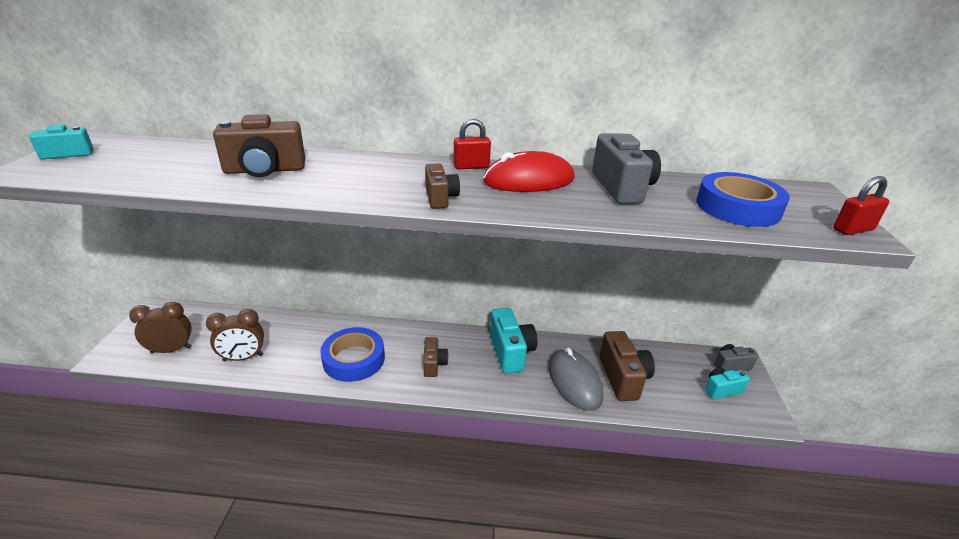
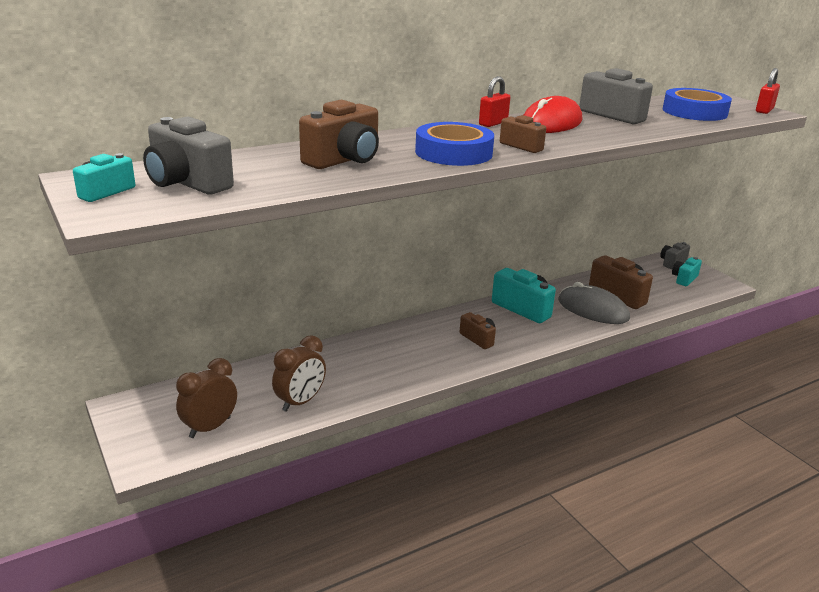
camera: 35 degrees left, 5 degrees down
blue tape [320,327,385,382] -> blue tape moved to [415,122,494,166]
none -> grey camera [143,116,234,194]

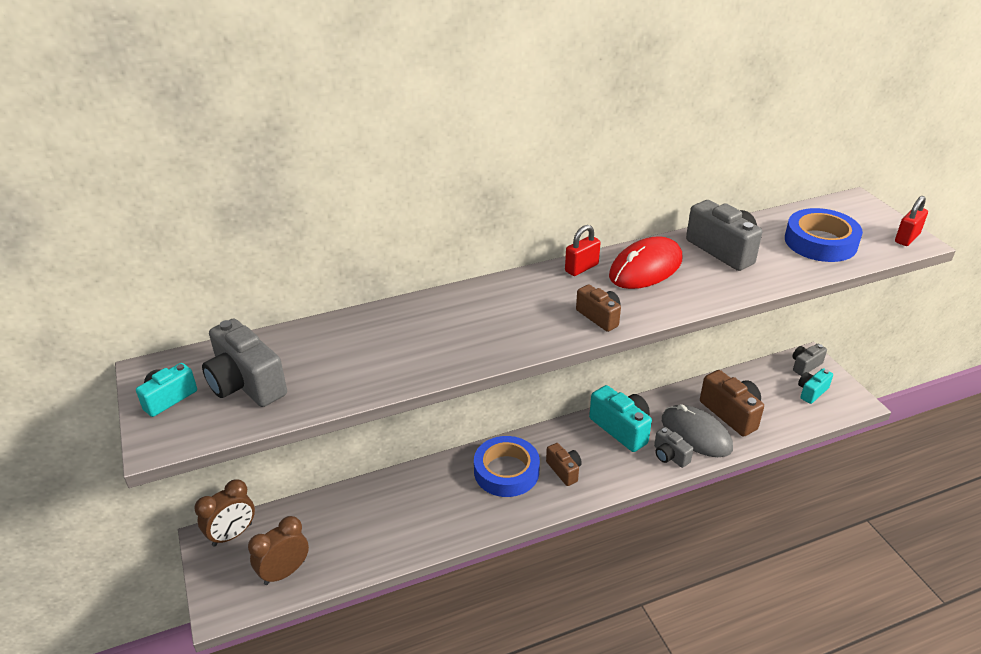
camera: 10 degrees right, 10 degrees up
brown clock [272,335,326,412] -> brown clock moved to [195,479,255,547]
brown camera [299,100,379,169] -> none
blue tape [415,122,494,166] -> blue tape moved to [474,436,540,497]
none -> grey camera [654,427,694,468]

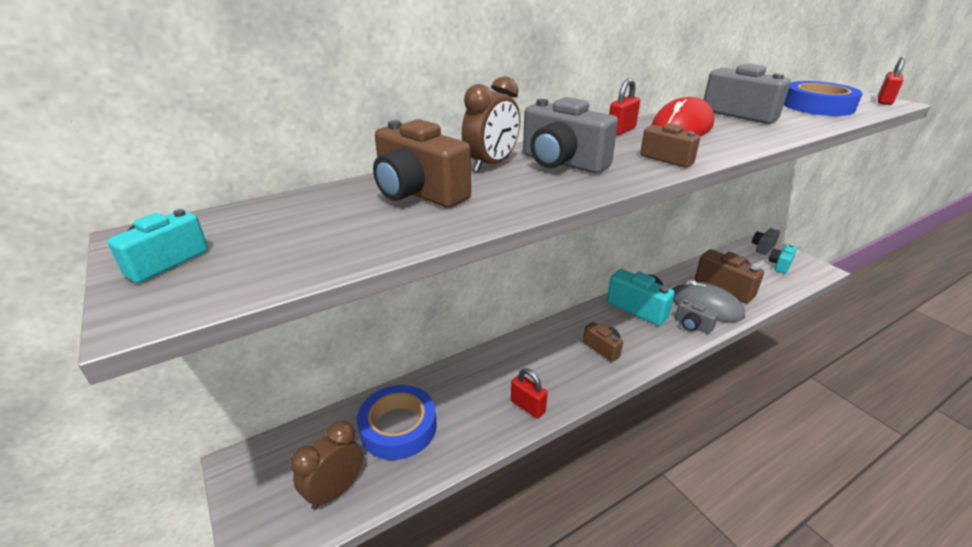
camera: 10 degrees left, 5 degrees down
brown clock [195,479,255,547] -> brown clock moved to [462,76,520,172]
grey camera [202,319,287,407] -> grey camera moved to [523,97,618,174]
blue tape [474,436,540,497] -> blue tape moved to [357,385,437,460]
none -> brown camera [373,119,471,208]
none -> red padlock [511,368,548,418]

